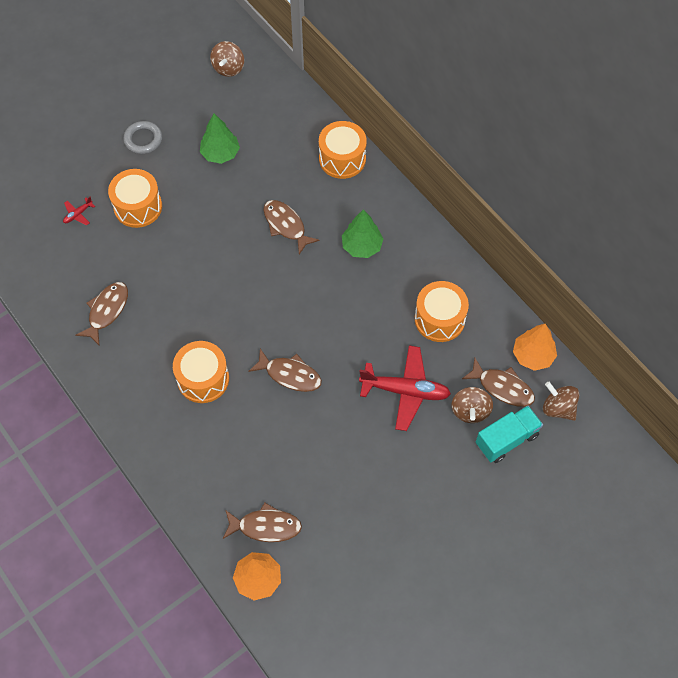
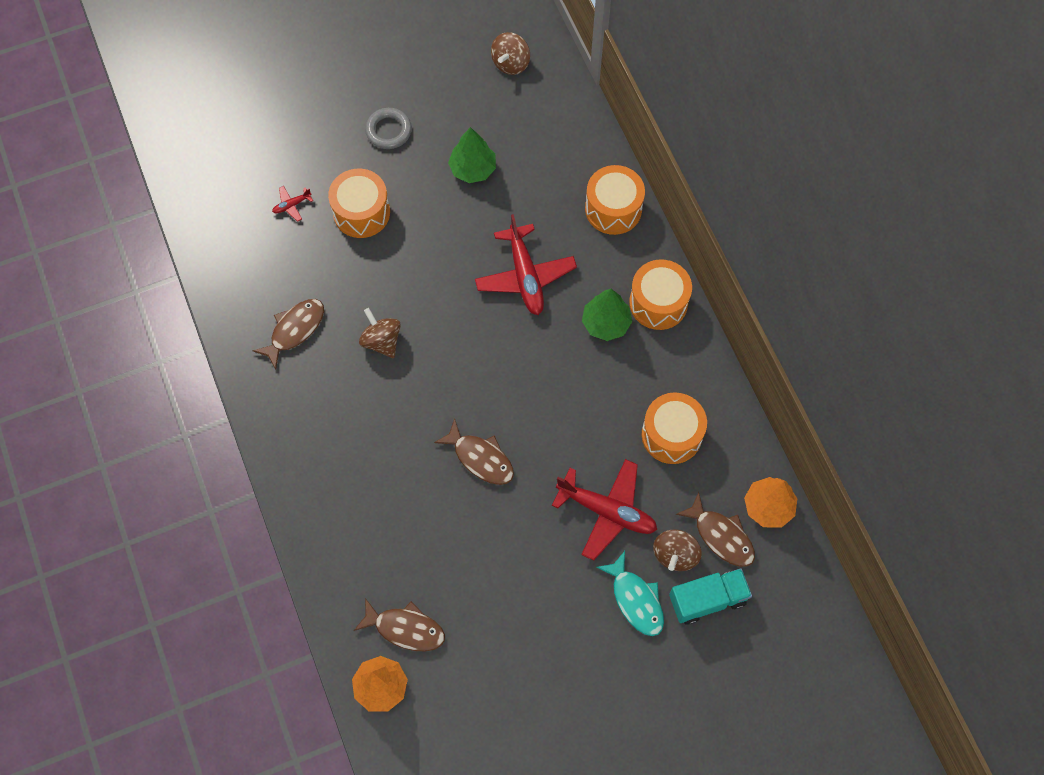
camera: 15 degrees right, 5 degrees up
orange drum [173,341,229,403] -> orange drum moved to [629,259,692,330]
brown fish [263,200,320,254] -> red plane [475,214,577,315]
brown spinning top [543,382,579,421] -> brown spinning top moved to [359,308,401,358]
none -> turquoise fish [596,551,664,636]

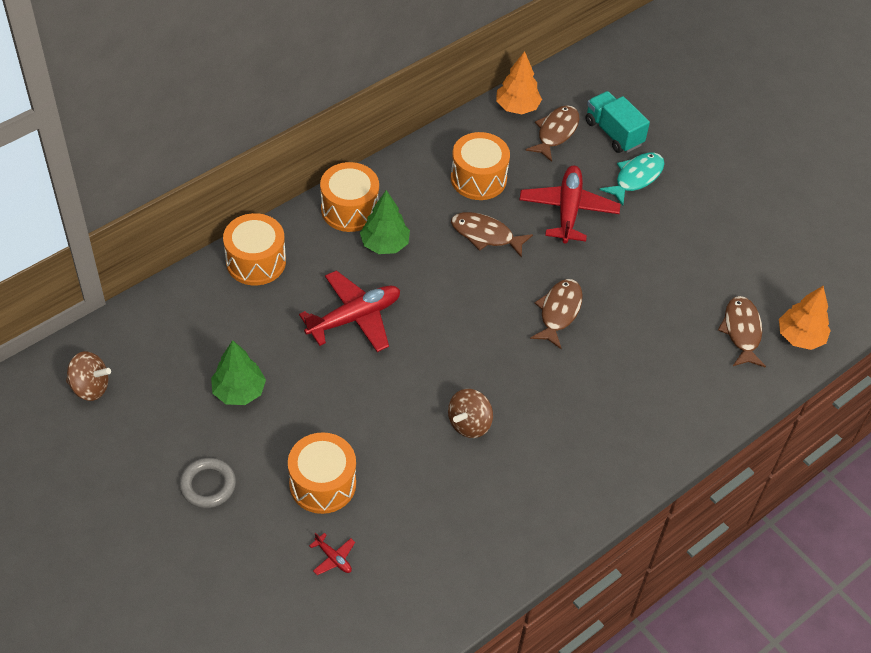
camera: 110 degrees left, 15 degrees down
brown fish [252,299,324,370] -> brown fish moved to [451,212,533,258]
brown spinning top [653,529,702,571] -> none

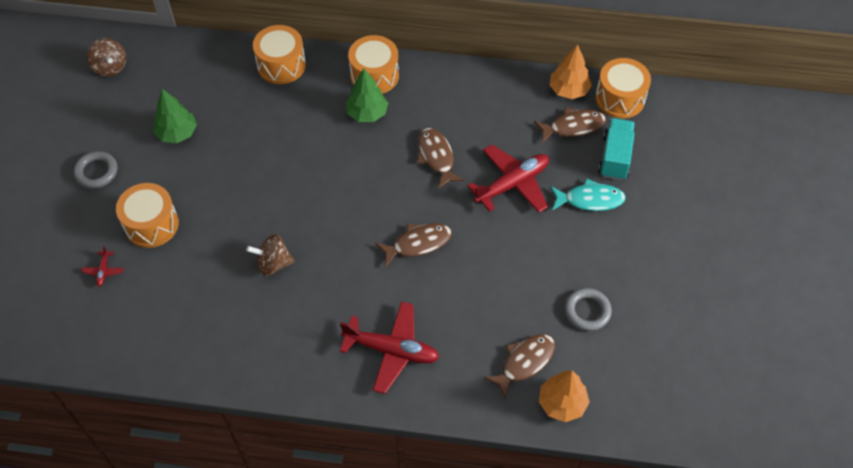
camera: 50 degrees right, 5 degrees up
red plane [299,270,400,352] -> red plane moved to [340,301,439,394]
orange drum [451,132,510,200] -> orange drum moved to [595,58,651,118]
none -> grey ring [565,288,612,331]

